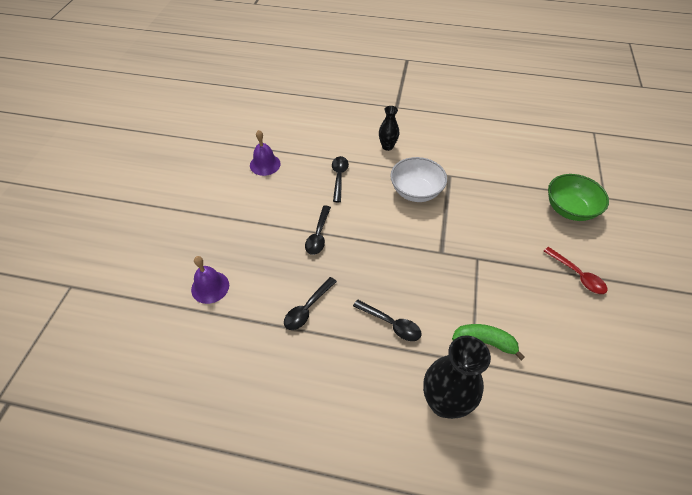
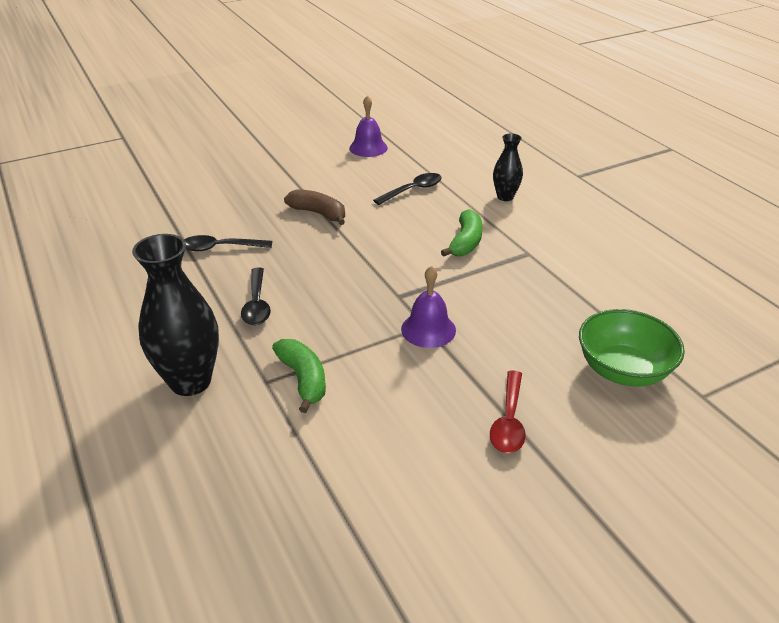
camera: 50 degrees right, 15 degrees down
purple bell [191,256,229,304] -> purple bell moved to [401,266,456,348]
black spoon [305,205,331,255] -> brown banana [284,189,345,225]
white bowl [390,157,447,202] -> green banana [441,209,483,257]

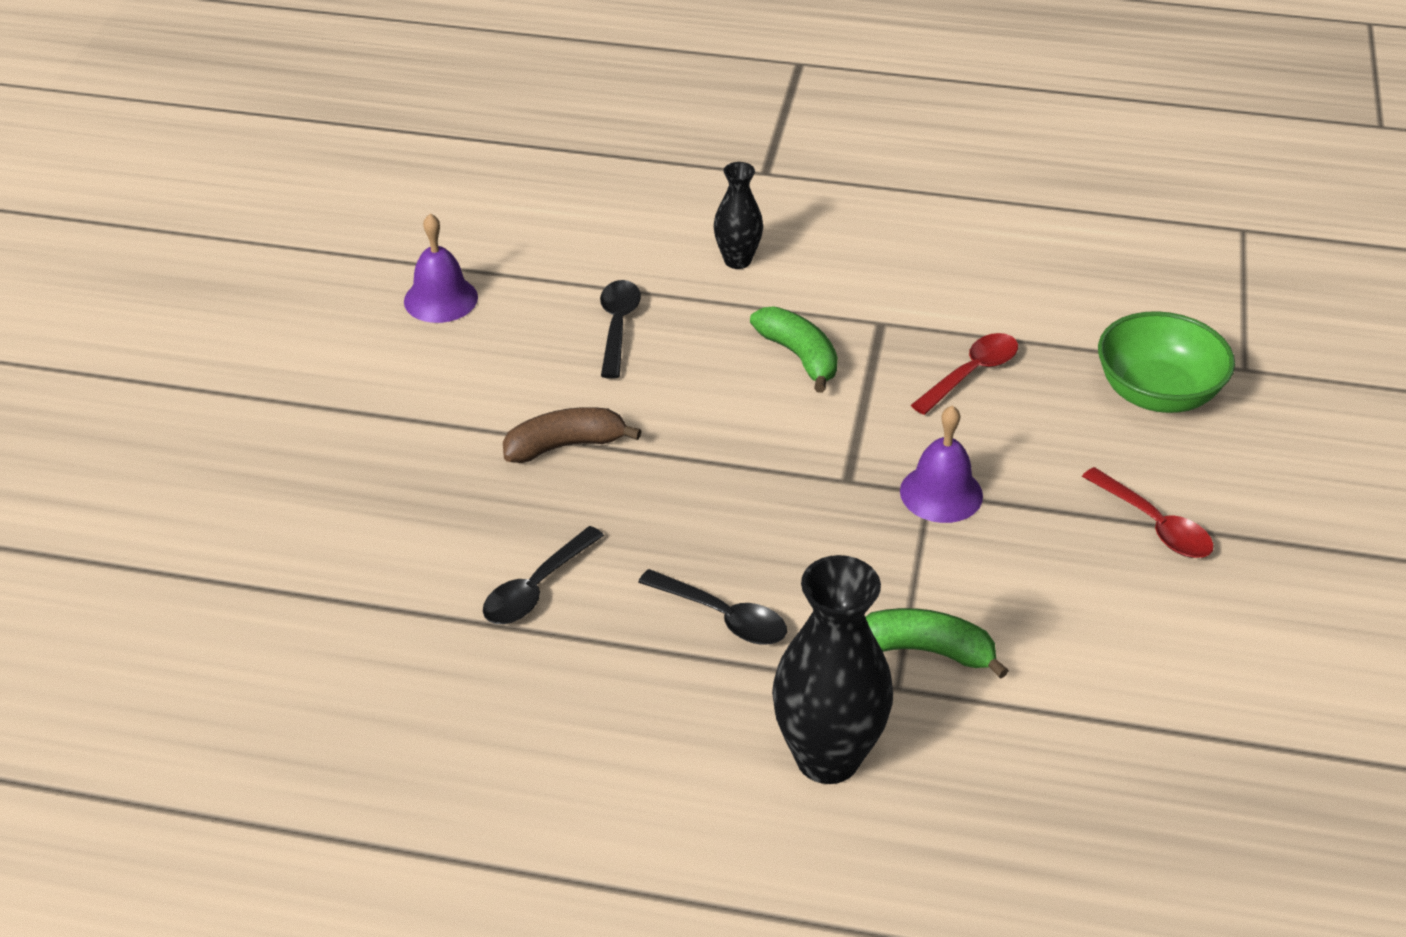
camera: 50 degrees left, 5 degrees up
none -> red spoon [911,333,1018,415]

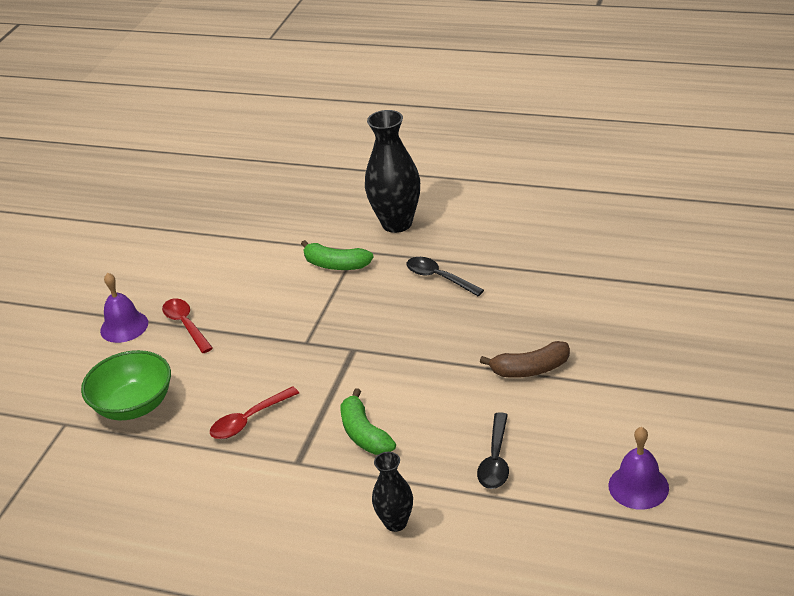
camera: 170 degrees left, 5 degrees down
black spoon [483,526,604,624] -> none
purple bell [900,405,983,523] -> purple bell moved to [100,273,148,343]

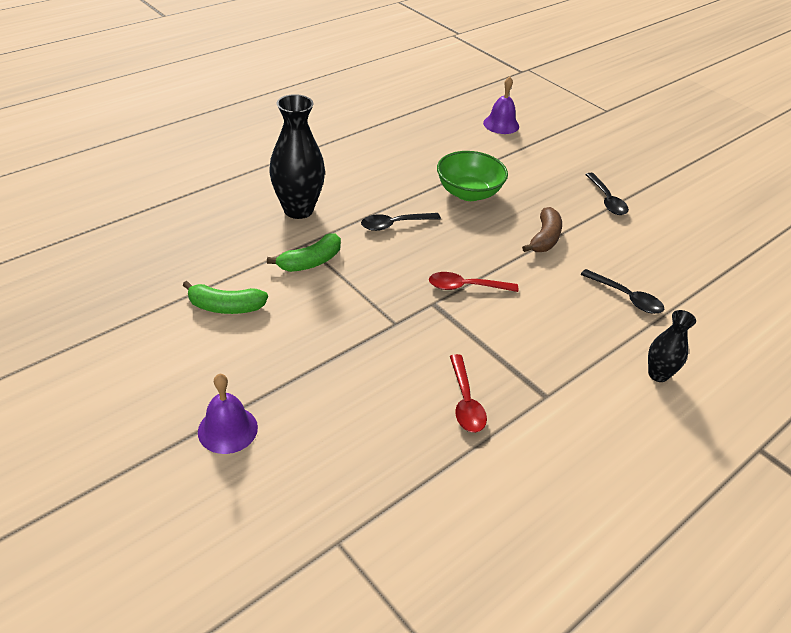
camera: 65 degrees left, 5 degrees up
green bowl [81,350,171,420] -> green bowl moved to [437,151,508,201]
red spoon [162,298,213,353] -> red spoon moved to [429,272,518,292]
green banana [340,388,396,455] -> green banana moved to [183,281,268,314]
purple bell [608,427,669,510] -> purple bell moved to [483,76,519,134]
none -> black spoon [585,173,629,215]

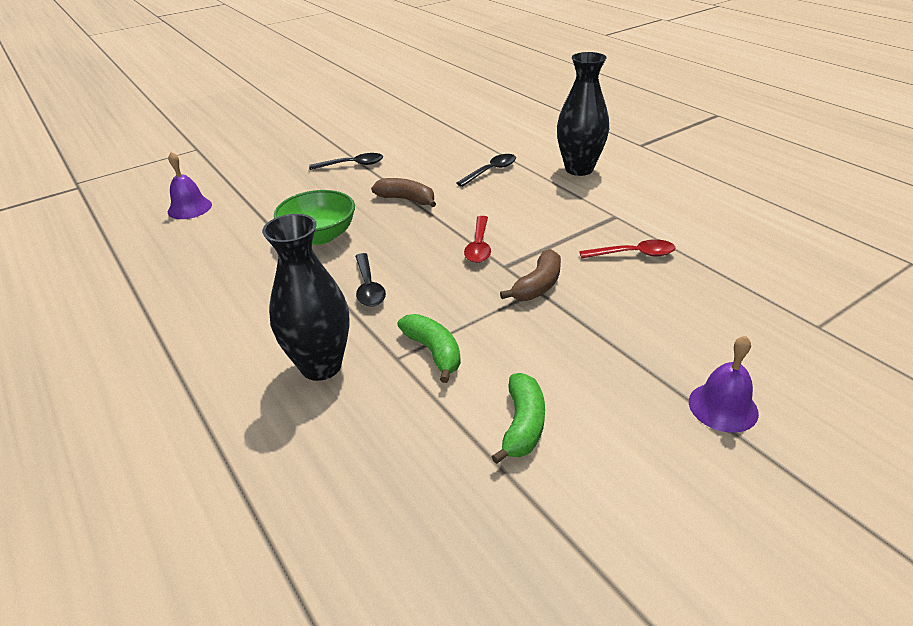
camera: 80 degrees left, 5 degrees down
black vase [648,310,696,382] -> black vase [557,52,609,176], size x1.80
none -> brown banana [500,249,561,301]

